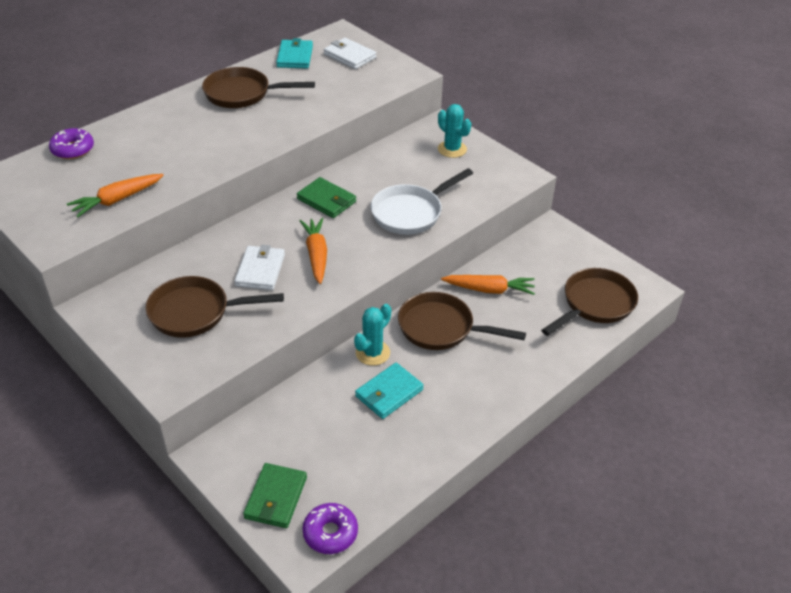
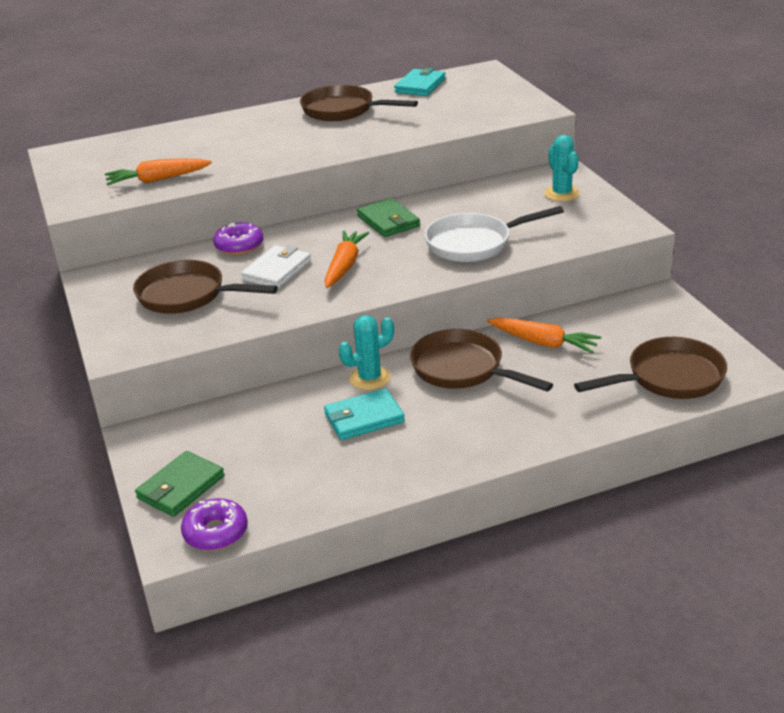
camera: 25 degrees right, 10 degrees down
purple donut [49,128,94,159] -> purple donut moved to [213,222,263,255]
white wallet [324,38,376,69] -> none

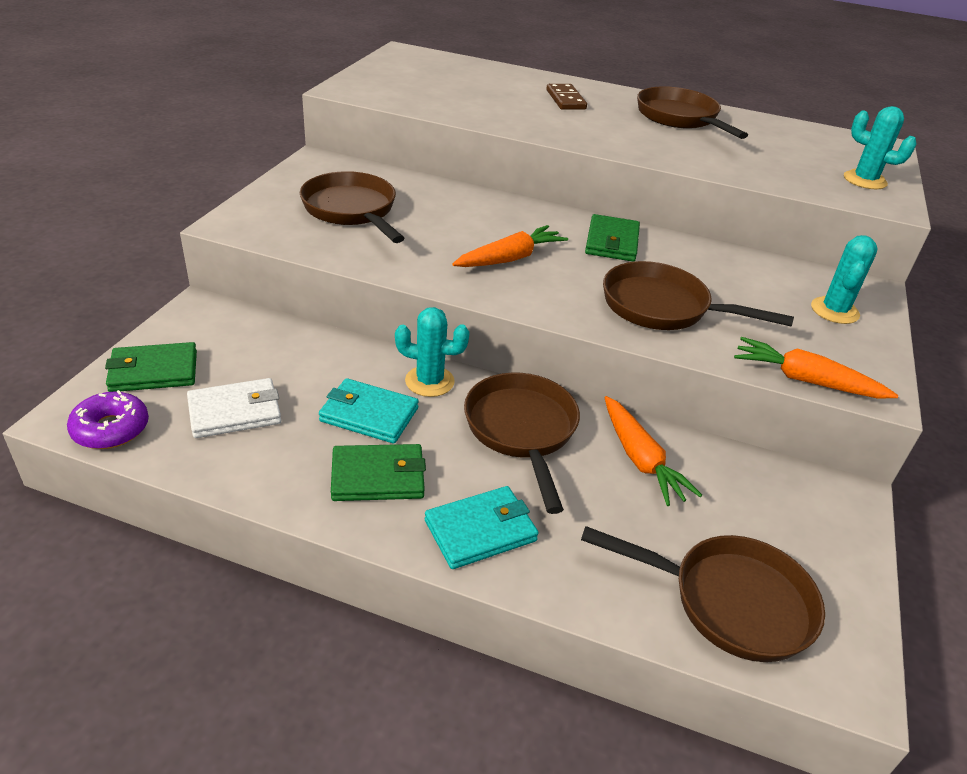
camera: 35 degrees right, 5 degrees up
orange carrot [105,159,212,185] -> orange carrot moved to [734,337,898,398]
purple donut [213,222,263,255] -> none
white wallet [241,245,311,289] -> white wallet moved to [187,378,281,438]
turquoise wallet [394,68,446,96] -> turquoise wallet moved to [425,486,539,569]
white pan [425,206,564,262] -> brown pan [603,261,794,330]
none -> green wallet [331,444,426,501]
none -> brown domino [546,84,587,110]
none -> turquoise cactus [844,106,917,189]

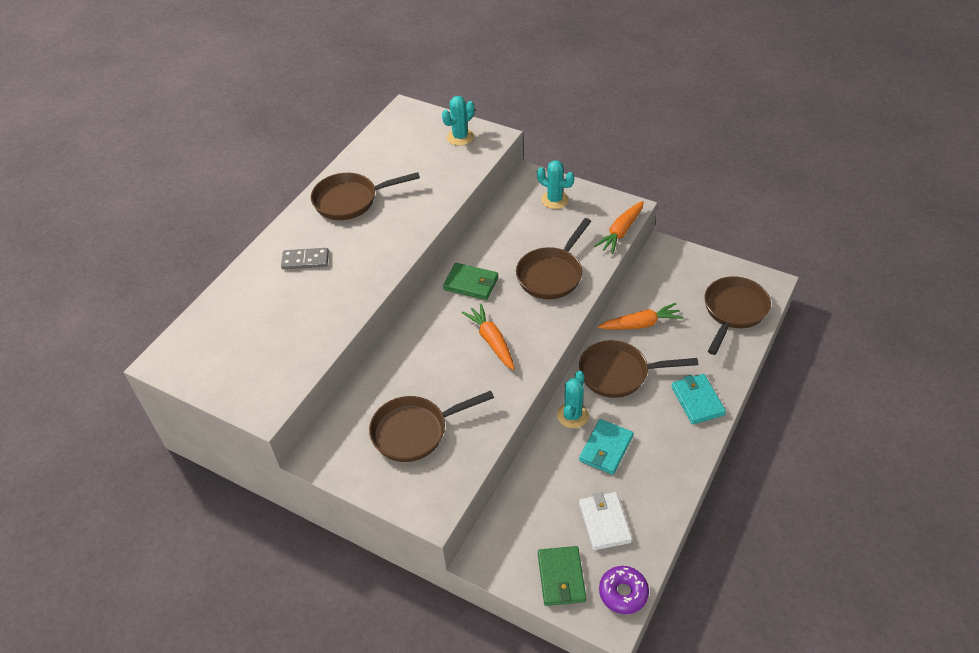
camera: 75 degrees left, 10 degrees up
green wallet [331,444,426,501] -> none
brown domino [546,84,587,110] -> grey domino [281,248,329,269]

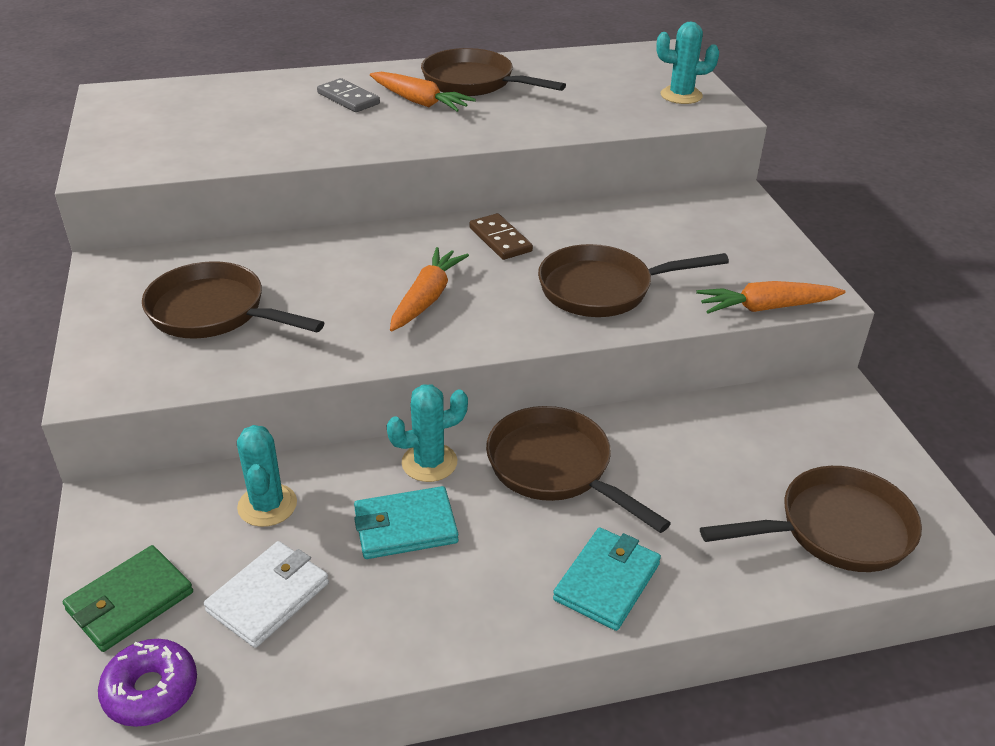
camera: 45 degrees right, 10 degrees down
green wallet [443,263,498,300] -> brown domino [469,213,533,260]
turquoise cactus [537,160,574,209] -> turquoise cactus moved to [237,425,297,527]
orange carrot [598,303,683,329] -> orange carrot moved to [370,72,476,112]

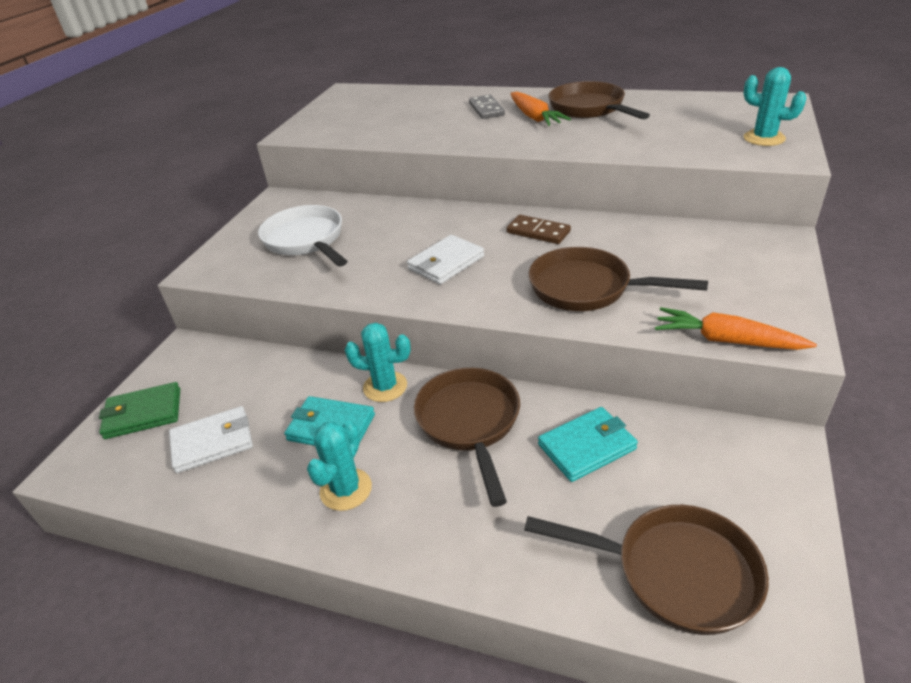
camera: 35 degrees right, 0 degrees up
purple donut [98,639,197,727] -> none
brown pan [142,261,324,338] -> white pan [258,205,348,267]
turquoise cactus [237,425,297,527] -> turquoise cactus moved to [307,421,372,511]
orange carrot [390,247,469,331] -> white wallet [407,235,484,284]
brown domino [469,213,533,260] -> brown domino turned 60 degrees counterclockwise [506,215,571,244]
turquoise wallet [553,528,661,631] -> turquoise wallet moved to [538,407,638,482]

